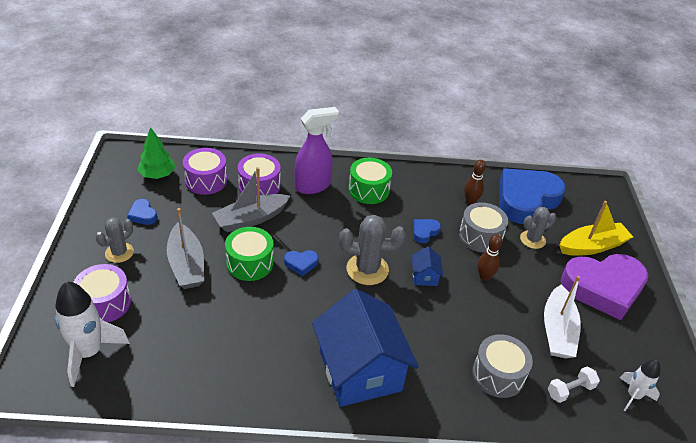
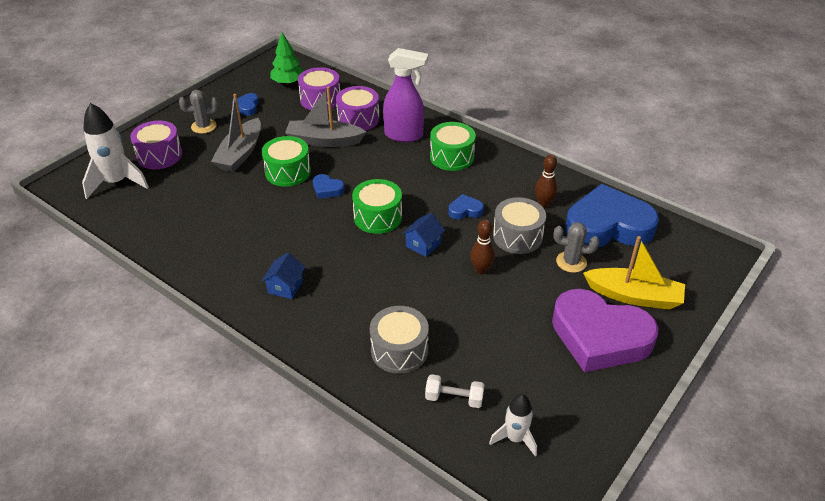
camera: 40 degrees right, 0 degrees up
blue house [312,289,419,407] -> blue house [261,252,305,299], size x0.41
grey cactus [339,215,406,285] -> green drum [352,179,402,234]
white boat [544,276,581,358] -> none

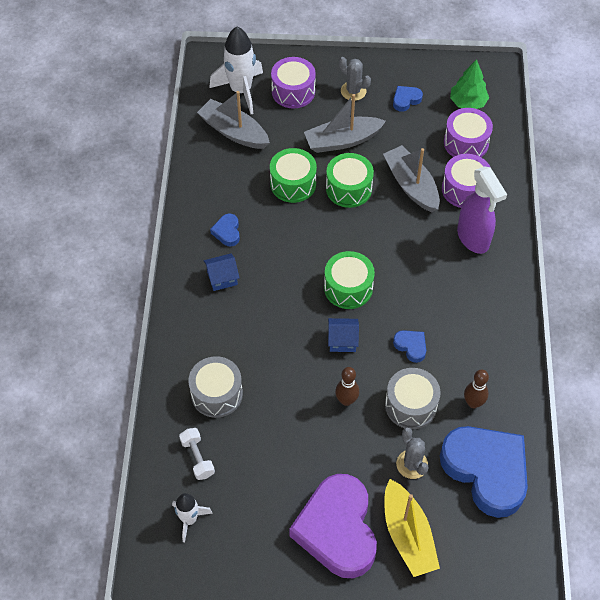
camera: 55 degrees right, 15 degrees up
blue heart [313,174,345,199] -> blue heart moved to [210,213,240,247]
green drum [430,122,476,171] -> green drum moved to [270,148,317,203]
none -> grey boat [197,91,270,149]

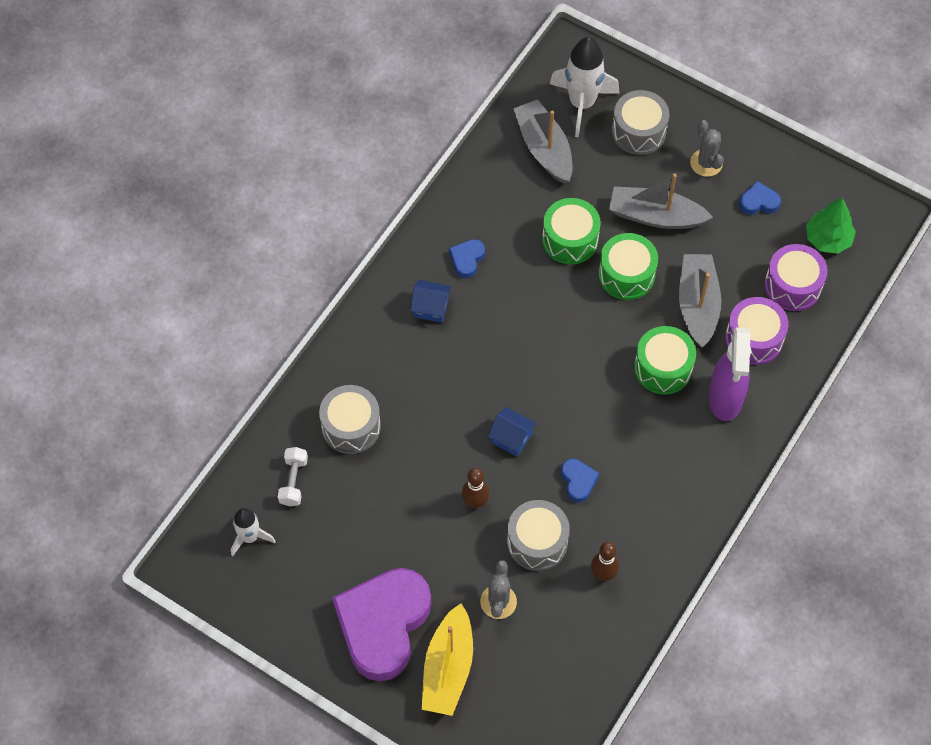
camera: 30 degrees right, 5 degrees up
purple drum [271,57,316,108] -> grey drum [612,90,669,155]
green drum [324,251,375,309] -> green drum moved to [634,326,696,394]
blue heart [440,426,528,518] -> none

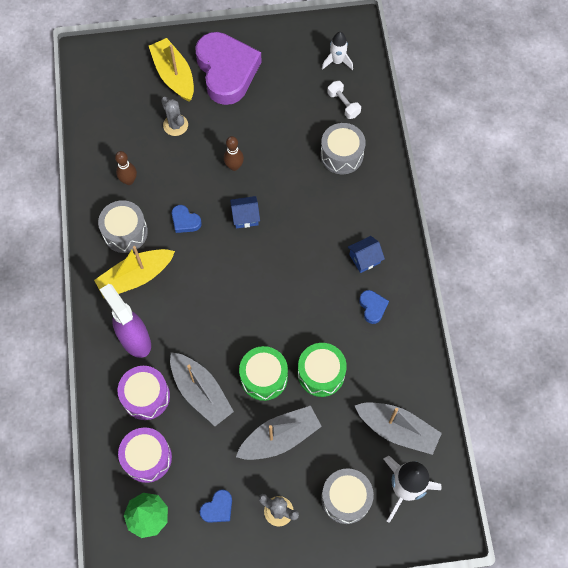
camera: 140 degrees right, 5 degrees up
grey drum [507,500,570,571] -> grey drum moved to [98,200,148,253]
green drum [634,326,696,394] -> none
none -> yellow boat [94,246,175,298]

